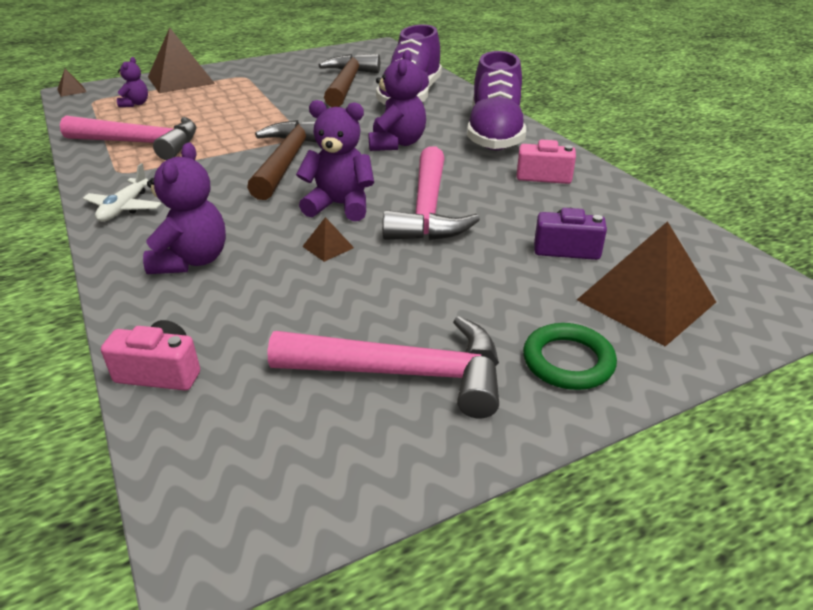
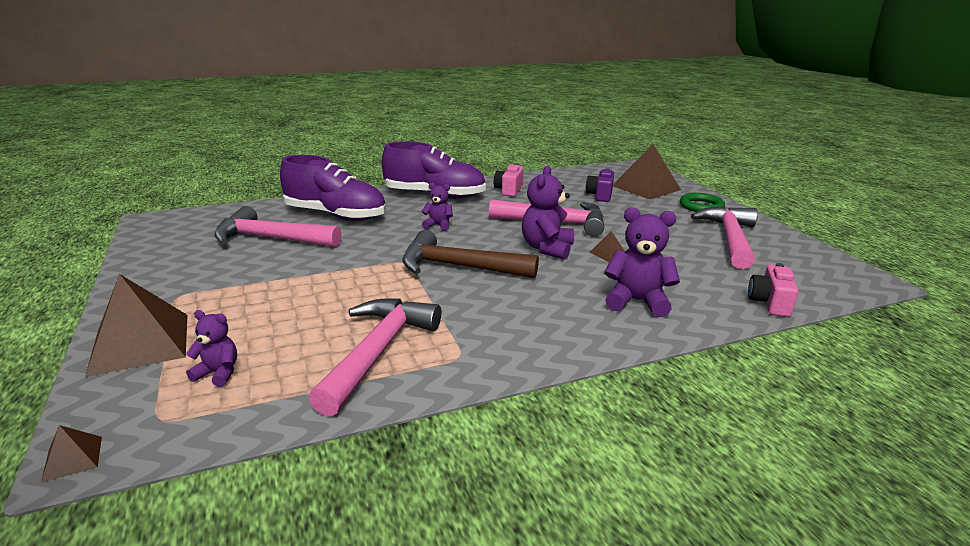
camera: 85 degrees left, 10 degrees down
white plane [83,163,162,222] -> none
brown hammer [319,54,380,107] -> pink hammer [214,206,341,247]
purple teddy bear [368,50,426,151] -> purple teddy bear [421,183,453,231], size x0.58

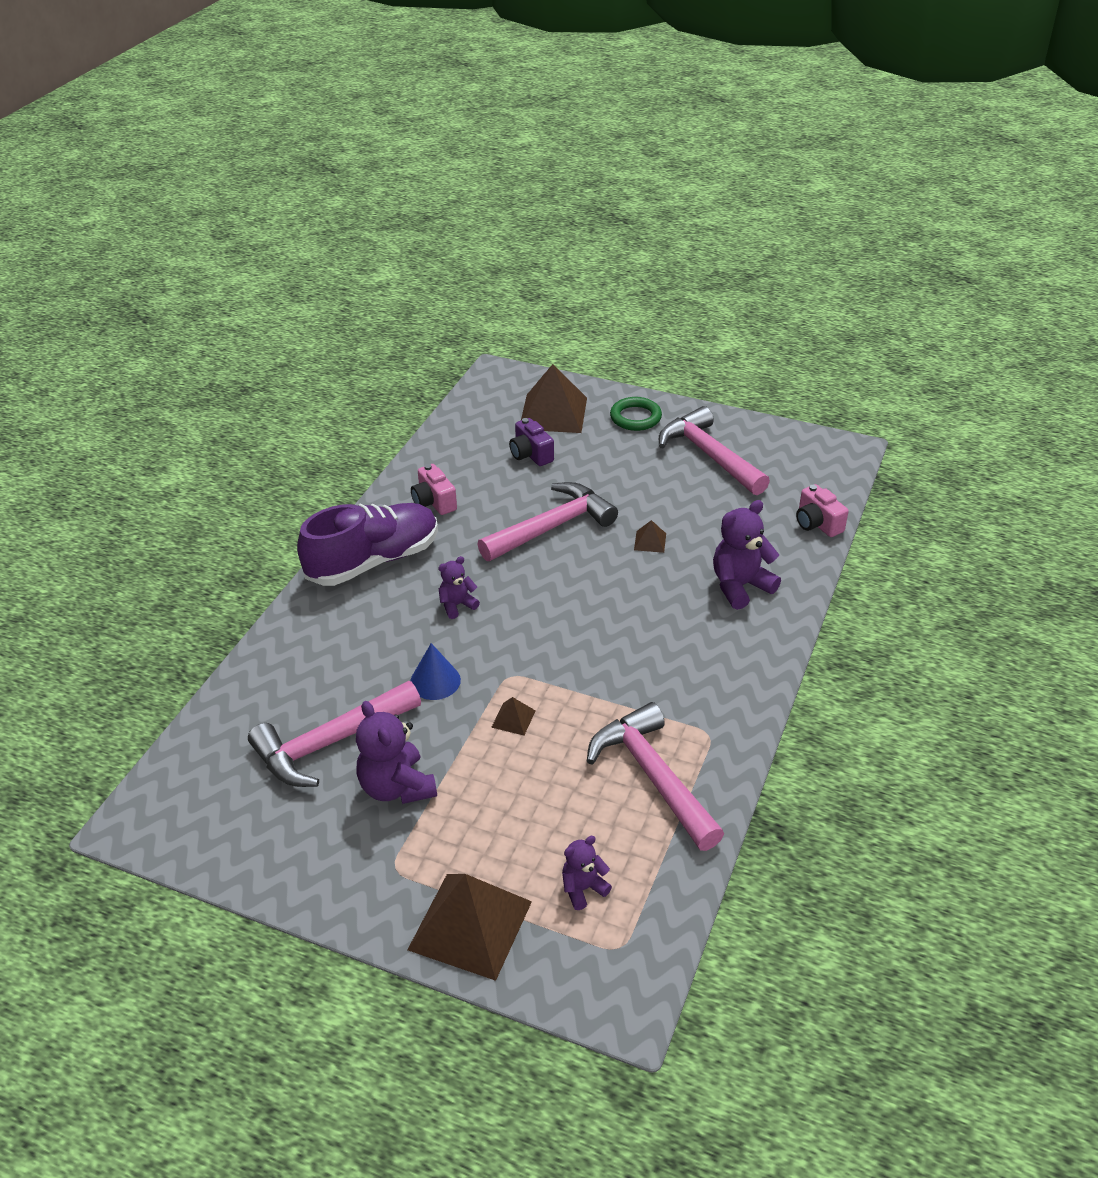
camera: 45 degrees left, 15 degrees up
brown pyramid [41,425,102,482] -> brown pyramid moved to [491,697,536,736]
purple shoe [280,155,386,221] -> none
brown hammer [402,230,539,278] -> none
purple teddy bear [522,166,574,259] -> purple teddy bear moved to [356,701,437,804]
none -> blue cone [410,643,461,700]

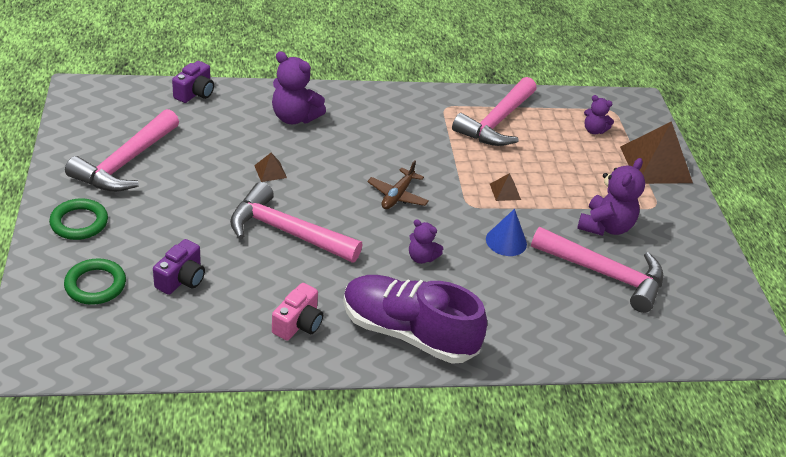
camera: 125 degrees left, 0 degrees up
brown pyramid [521,364,587,433] -> green ring [64,258,126,305]
pink camera [796,484,849,537] -> purple camera [172,61,214,103]
none -> brown plane [367,160,429,209]

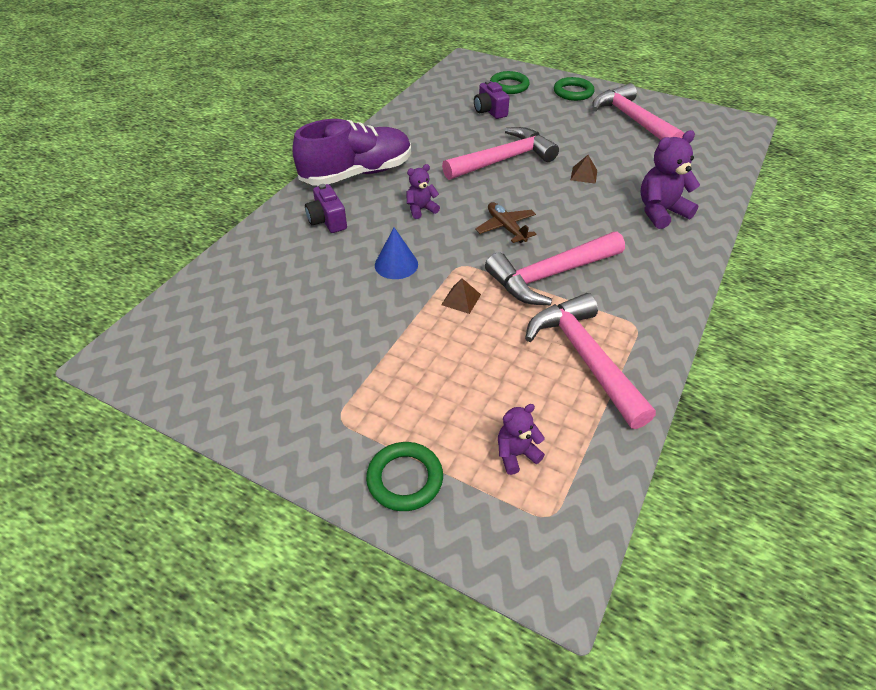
camera: 130 degrees right, 5 degrees up
purple camera [172,61,214,103] -> purple camera moved to [305,184,347,233]
pink camera [272,283,323,340] -> none
pink hammer [531,227,663,313] -> pink hammer moved to [485,232,625,305]
purple teddy bear [577,158,645,236] -> none
brown pyramid [620,121,693,184] -> green ring [366,442,443,511]

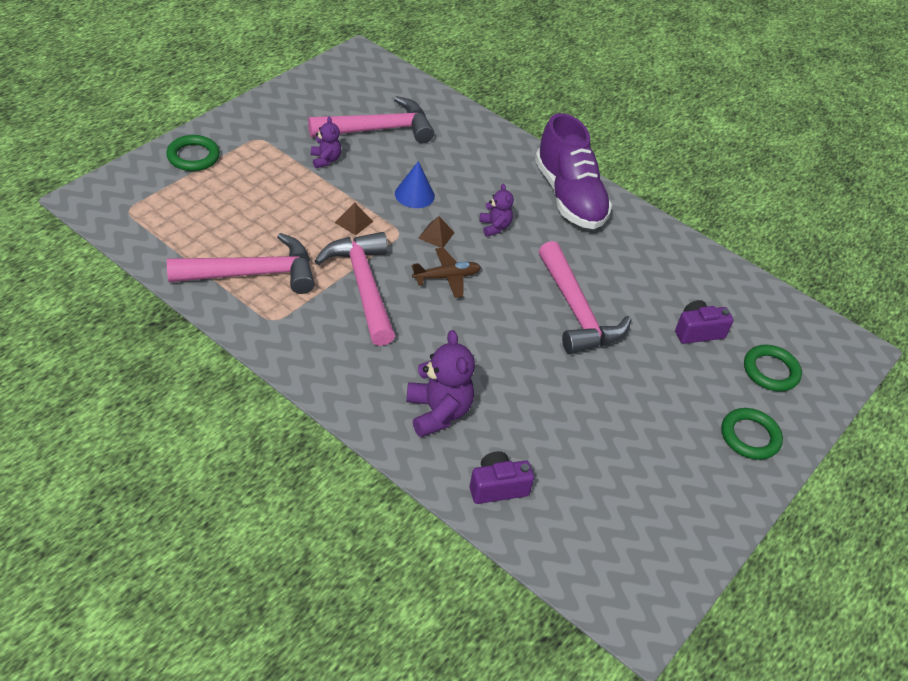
camera: 95 degrees right, 0 degrees up
purple camera [305,184,347,233] -> purple camera moved to [469,451,534,504]
purple teddy bear [498,404,545,475] -> purple teddy bear moved to [311,116,341,168]
brown pyramid [571,155,597,184] -> brown pyramid moved to [418,216,455,248]
pink hammer [592,83,684,140] -> pink hammer moved to [308,96,434,143]

